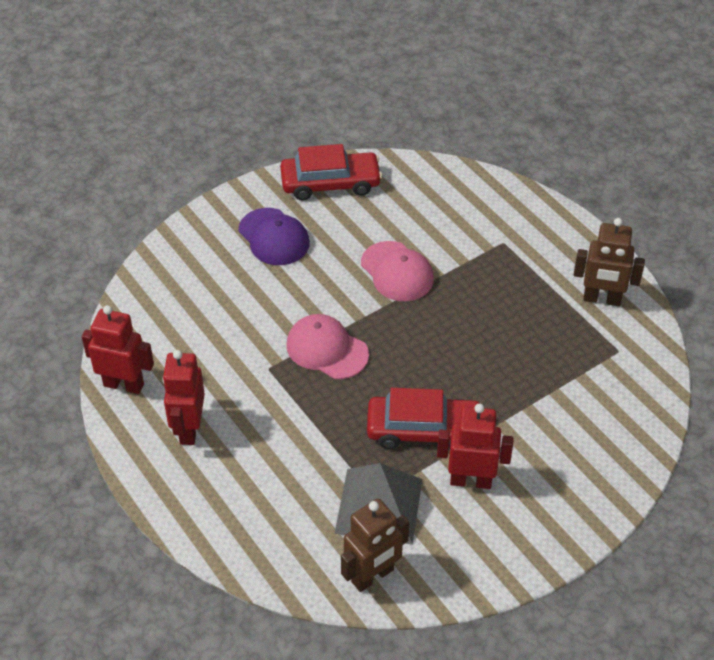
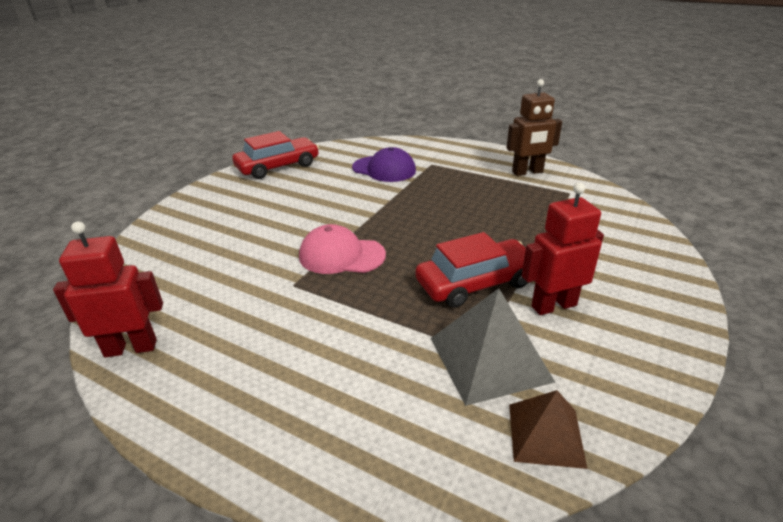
camera: 25 degrees left, 15 degrees down
red robot [162,350,205,445] -> none
purple cap [239,208,310,265] -> purple cap moved to [352,147,416,182]
brown robot [341,499,409,592] -> brown pyramid [509,390,587,469]
pink cap [361,241,434,301] -> none

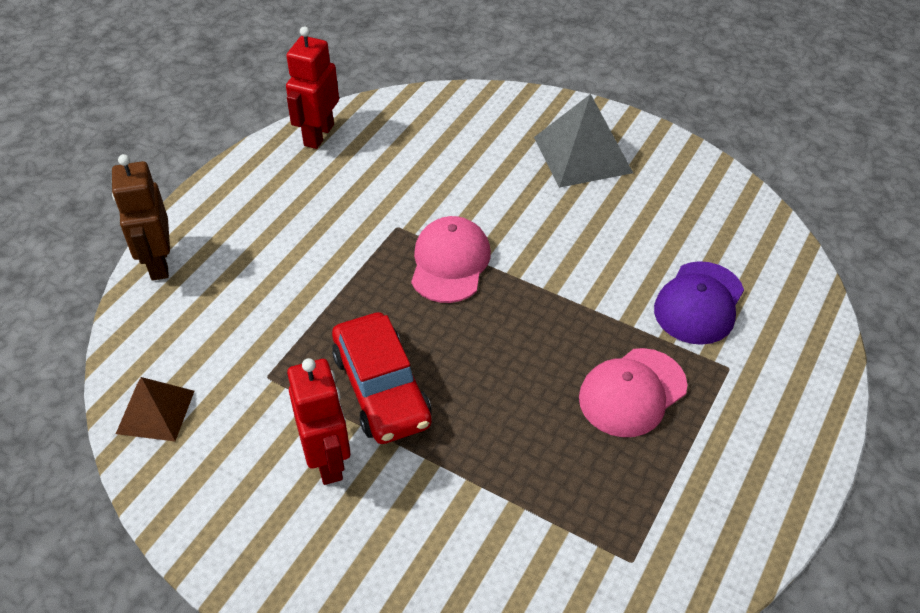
camera: 90 degrees right, 15 degrees up
red robot [53,221,163,357] -> red robot turned 150 degrees counterclockwise [286,26,339,149]
red car [232,131,319,179] -> none
grey pyramid [431,288,555,406] -> grey pyramid moved to [534,94,633,188]
brown robot [506,79,562,176] -> brown robot moved to [112,154,170,281]
none -> pink cap [579,348,687,437]

